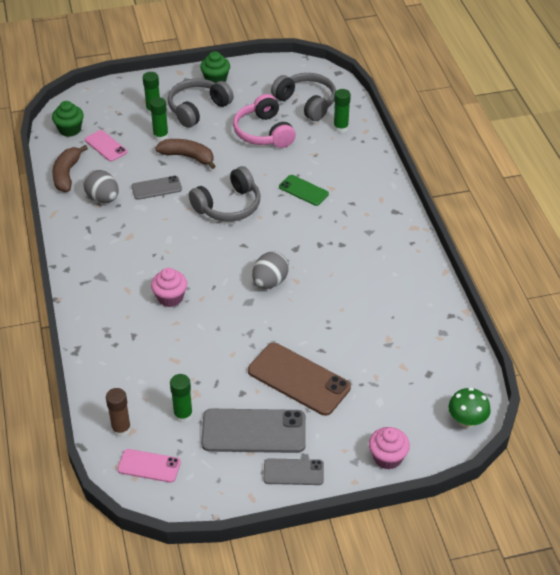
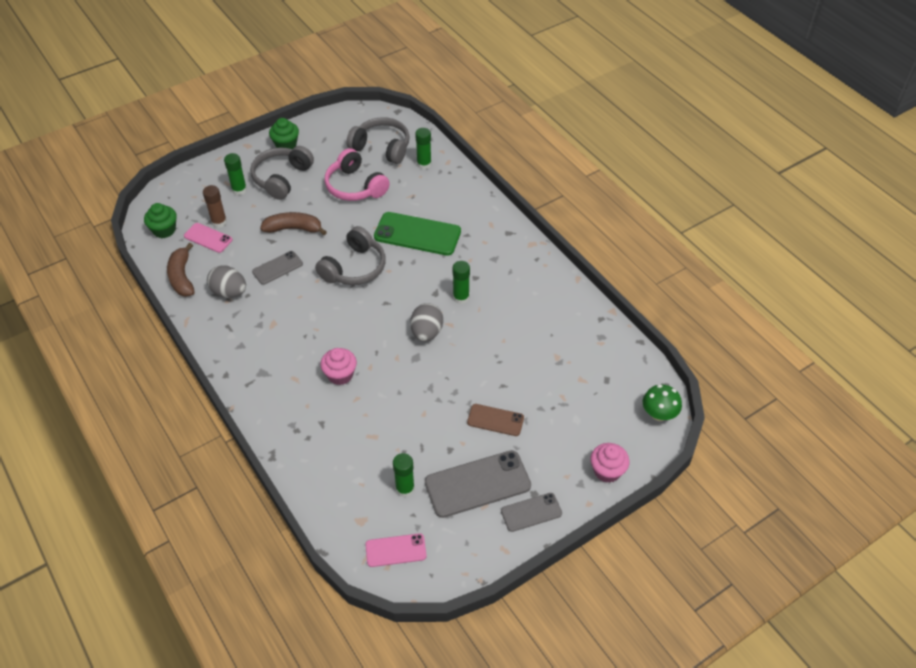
camera: 20 degrees left, 5 degrees up
brown glue stick [106,388,131,437] -> brown glue stick moved to [203,185,227,228]
green glue stick [150,97,169,141] -> green glue stick moved to [453,261,470,304]
brown phone [248,343,351,416] -> brown phone [467,404,524,436], size x0.56
green phone [279,175,329,206] -> green phone [374,212,461,256], size x1.77

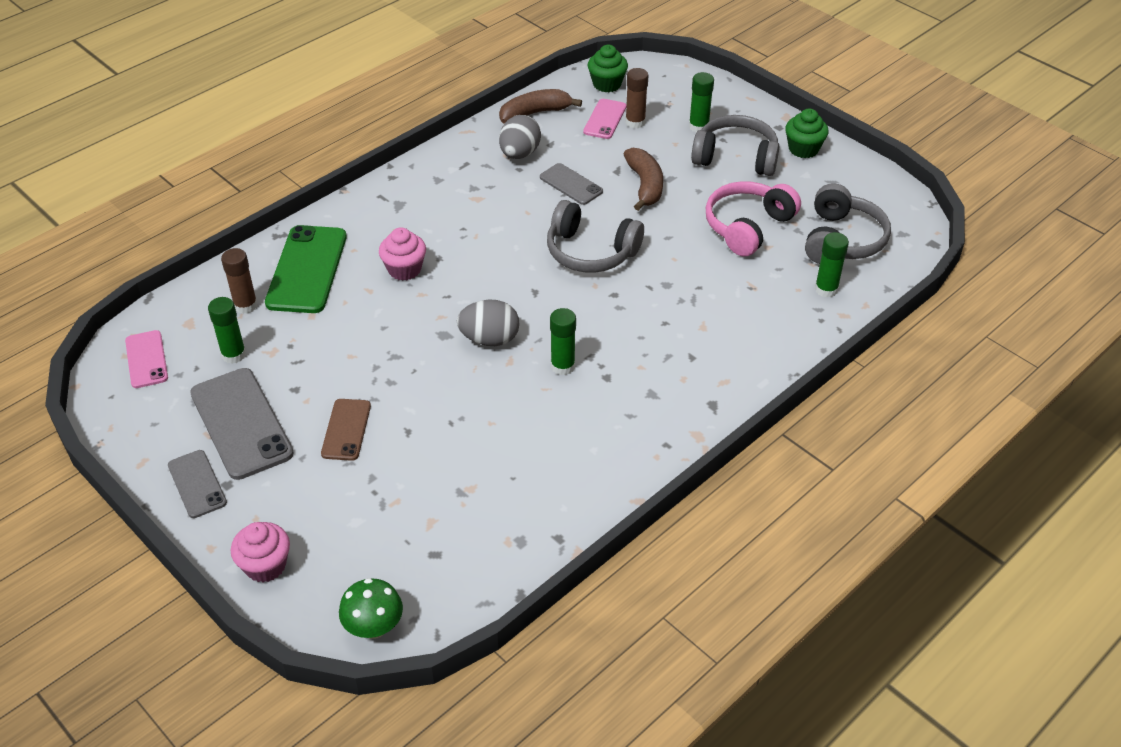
camera: 80 degrees right, 5 degrees down
green phone [374,212,461,256] -> green phone moved to [265,225,347,313]
none -> brown glue stick [221,248,257,314]

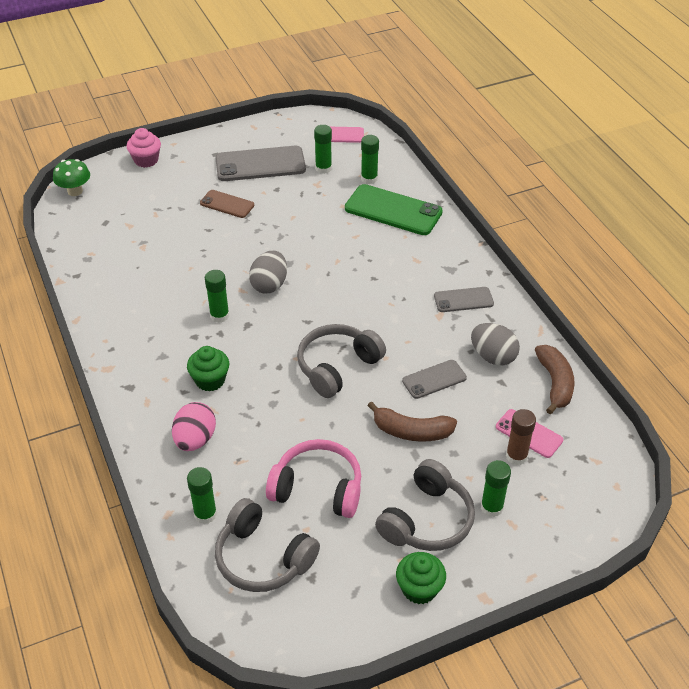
camera: 110 degrees right, 0 degrees up
grey phone [168,450,227,518] -> grey phone moved to [434,287,494,312]
brown glue stick [221,248,257,314] -> green glue stick [361,135,379,184]
pink cupcake [379,227,426,281] -> none
green cupcake [588,45,628,92] -> green cupcake moved to [187,346,229,392]
pink headphones [705,181,801,257] -> pink headphones turned 45 degrees counterclockwise [266,439,361,518]
none -> pink egg [172,402,216,451]

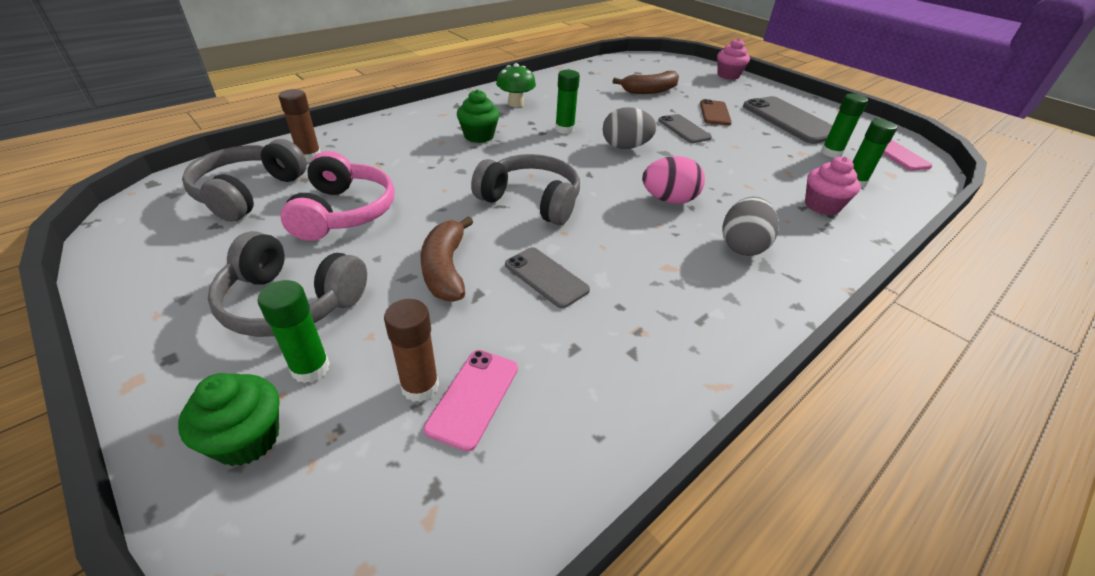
camera: 70 degrees right, 5 degrees down
green mushroom [53,159,90,196] -> green mushroom moved to [496,63,536,107]
pink egg [172,402,216,451] -> pink egg moved to [642,156,705,204]
green glue stick [187,467,217,524] -> brown glue stick [279,89,321,162]
green phone [345,184,443,235] -> pink cupcake [805,156,861,215]
green cupcake [396,552,446,604] -> green cupcake moved to [178,373,279,466]
grey phone [434,287,494,312] -> grey phone moved to [658,114,712,143]
grey egg [471,323,520,366] -> grey egg moved to [722,197,779,256]
brown banana [535,345,575,414] -> brown banana moved to [613,71,679,94]

